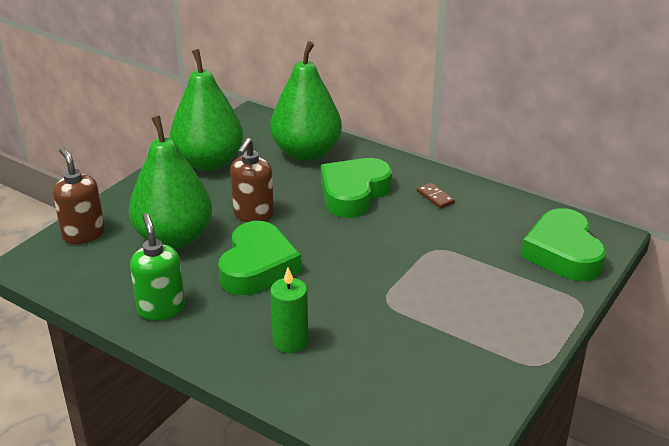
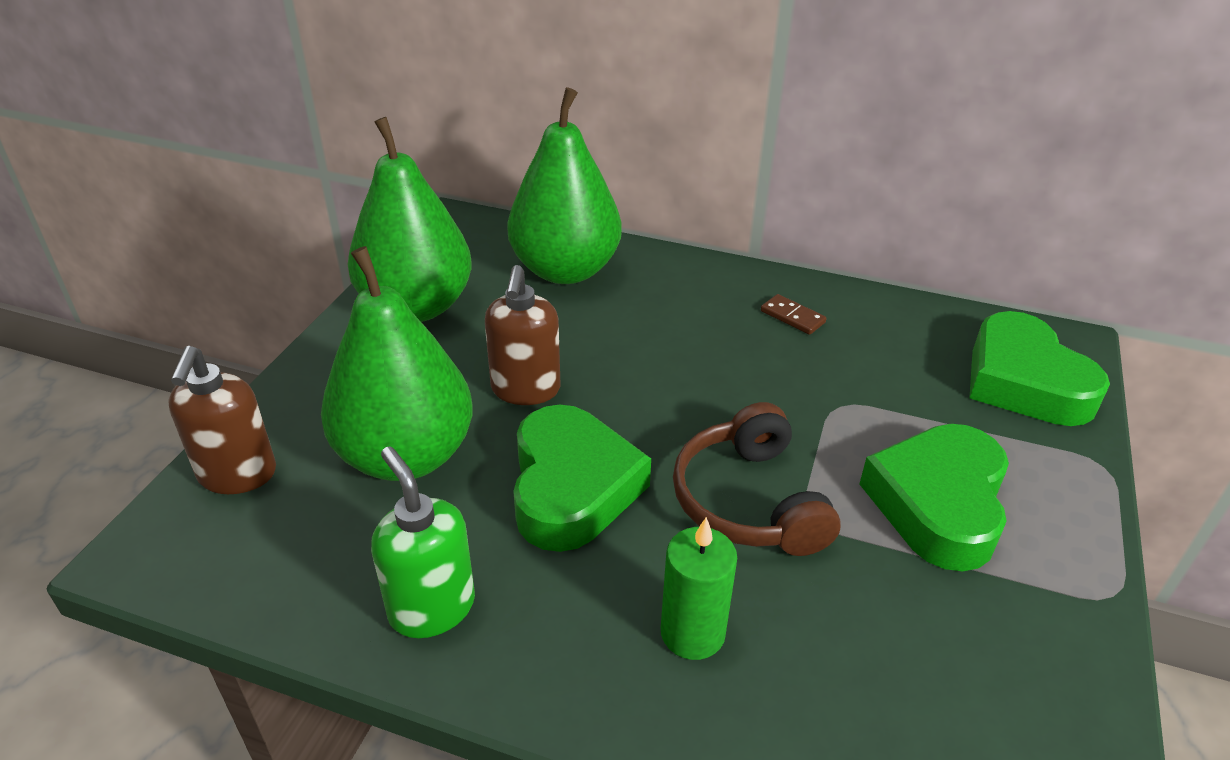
camera: 15 degrees left, 5 degrees up
brown soap dispenser [53,147,105,244] -> brown soap dispenser turned 135 degrees counterclockwise [168,346,276,494]
green heart [321,158,392,218] -> green heart moved to [859,424,1009,571]
none -> brown headphones [673,402,841,556]

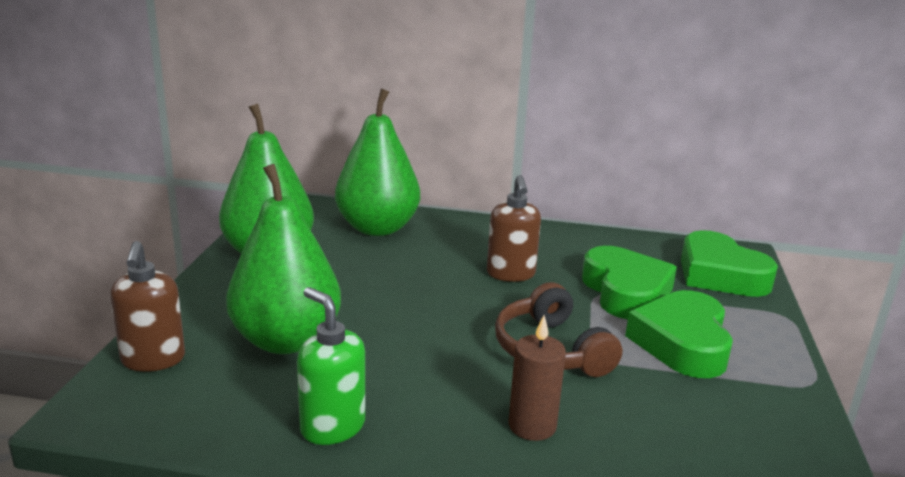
camera: 10 degrees left, 15 degrees down
brown soap dispenser [485,265,561,405] -> brown soap dispenser moved to [487,175,541,282]
green heart [513,404,651,552] -> green heart moved to [582,246,677,319]
green candle [661,517,737,660] -> brown candle [509,315,566,441]
brown domino [761,294,827,335] -> none

